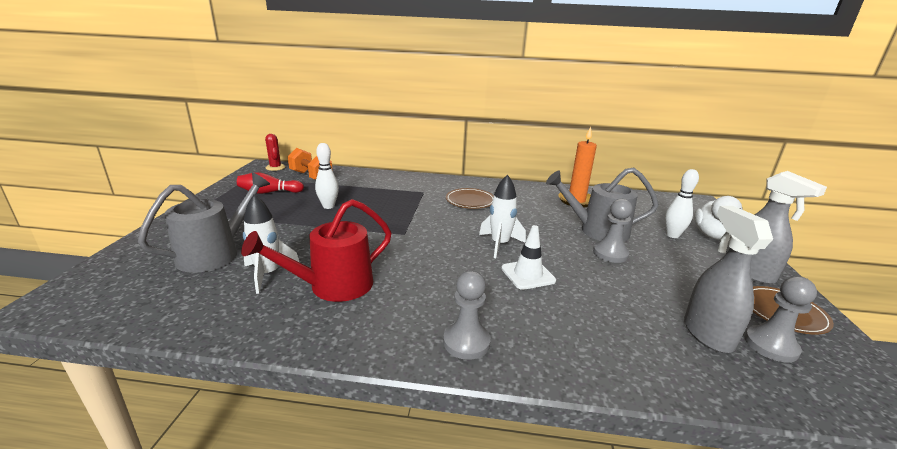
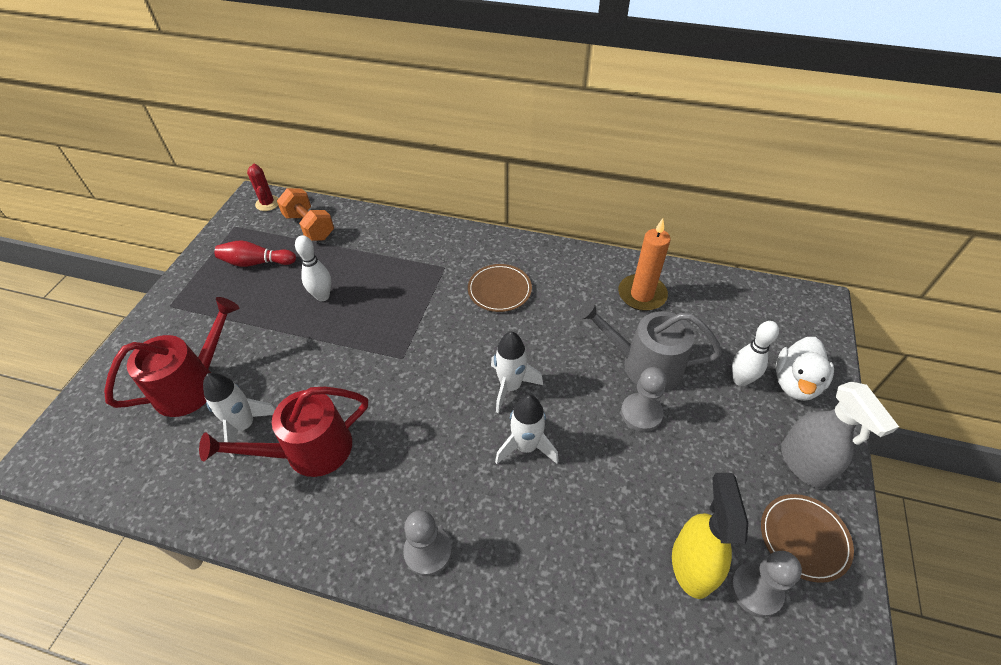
camera: 10 degrees right, 25 degrees up
grey watering can [138,173,270,273] -> red watering can [104,297,239,417]
white traffic cone [501,225,556,290] -> white rocket [495,394,559,464]
grey spray bottle [684,206,773,353] -> yellow spray bottle [672,473,748,599]

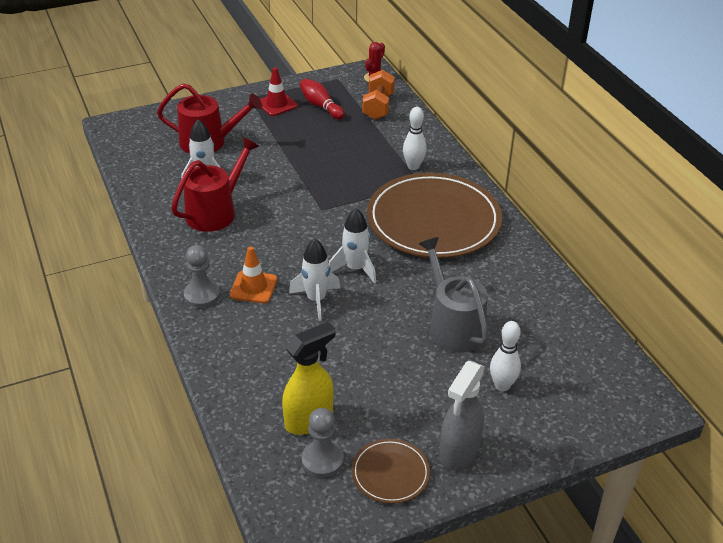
camera: 50 degrees right, 10 degrees down
red watering can [199,387,368,477] -> red watering can turned 105 degrees clockwise [171,137,259,232]
white bowling pin [295,235,331,301] -> white bowling pin moved to [403,107,427,170]
brown plate [468,264,532,312] -> brown plate [367,173,502,258], size x2.25
orange candle [618,219,671,311] -> none
grey pawn [621,367,667,432] -> none
white duck [776,337,834,401] -> none
none -> orange traffic cone [230,246,277,303]
none -> red traffic cone [260,67,298,116]

